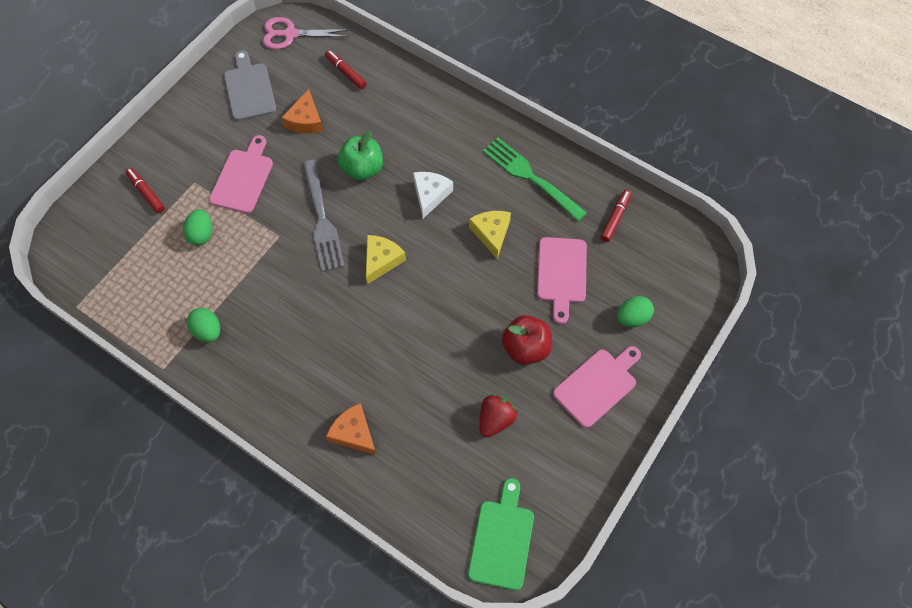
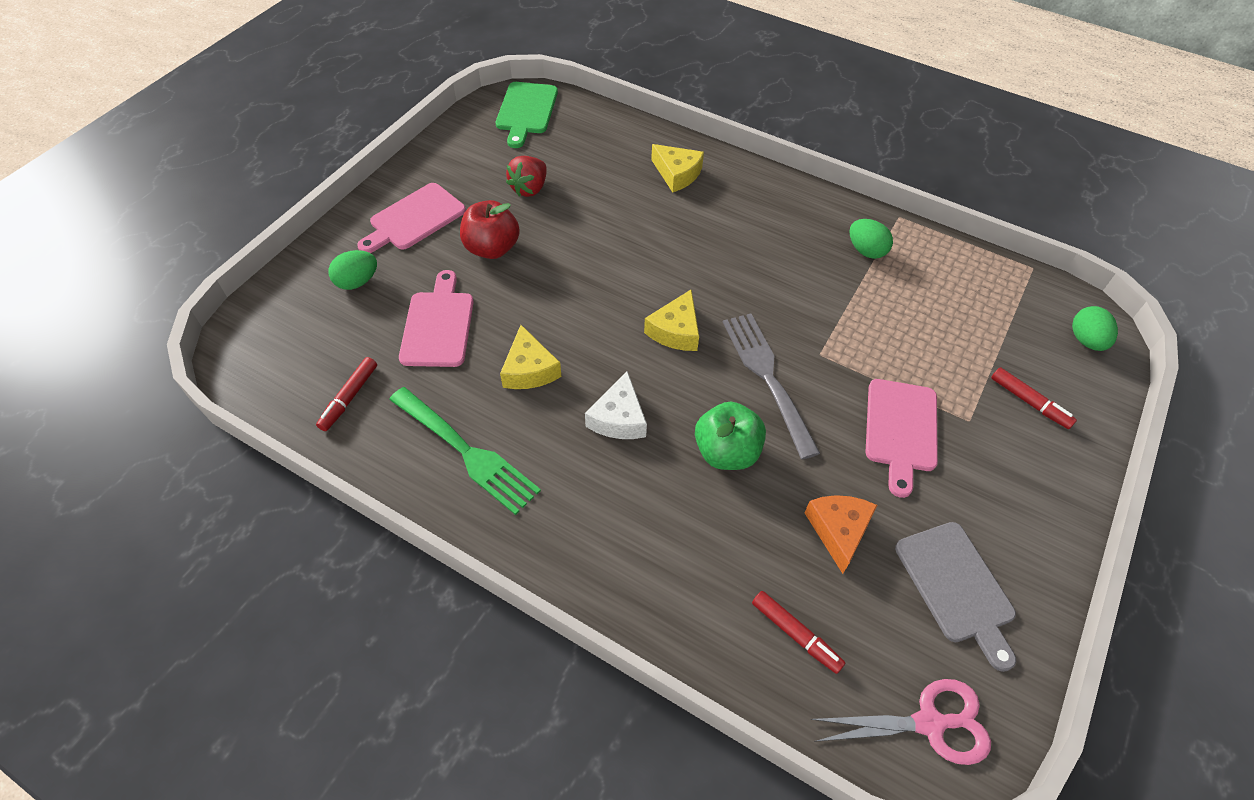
camera: 175 degrees right, 10 degrees down
green egg [183,209,212,246] -> green egg moved to [1072,306,1118,351]
orange cheese [326,403,376,455] -> yellow cheese [651,144,704,192]

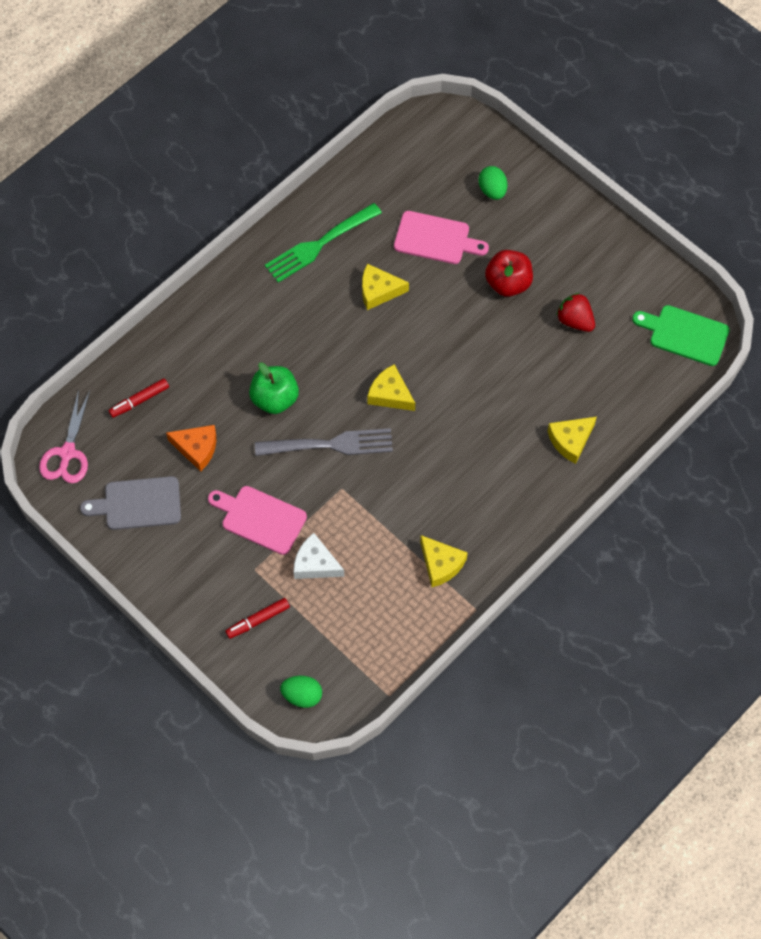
camera: 105 degrees right, 10 degrees up
red marker [316,357,377,431] -> none
pink cutting board [357,183,466,253] -> none
white cheese [585,371,647,439] -> white cheese moved to [294,533,344,579]
green egg [849,219,893,259] -> yellow cheese [420,535,468,587]

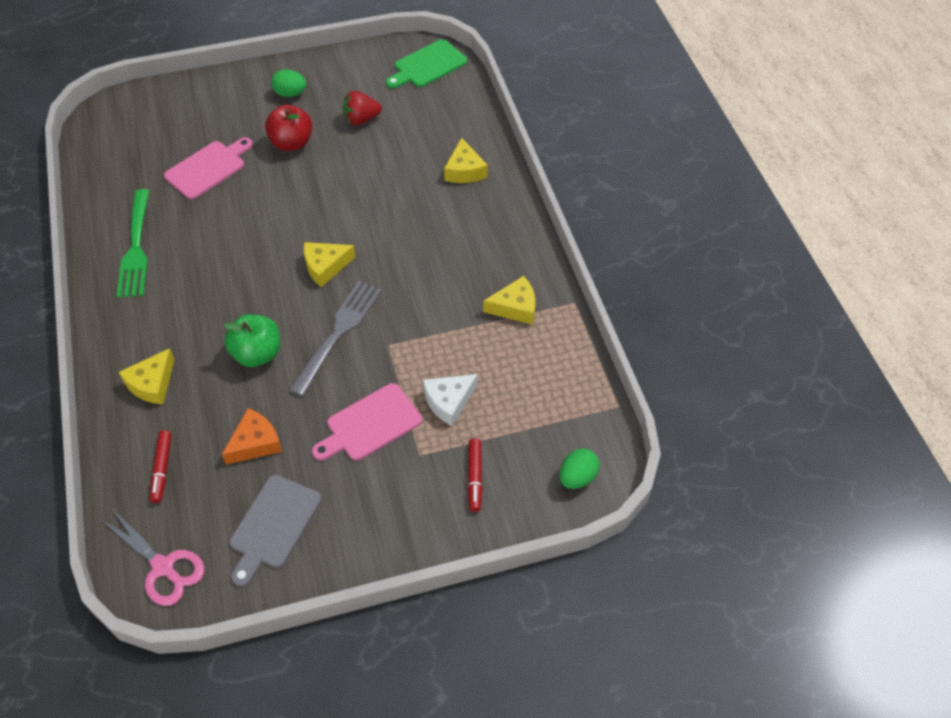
camera: 60 degrees left, 10 degrees down
yellow cheese [362,264,409,310] -> yellow cheese moved to [119,348,175,404]
green egg [478,166,507,200] -> green egg moved to [271,69,307,97]

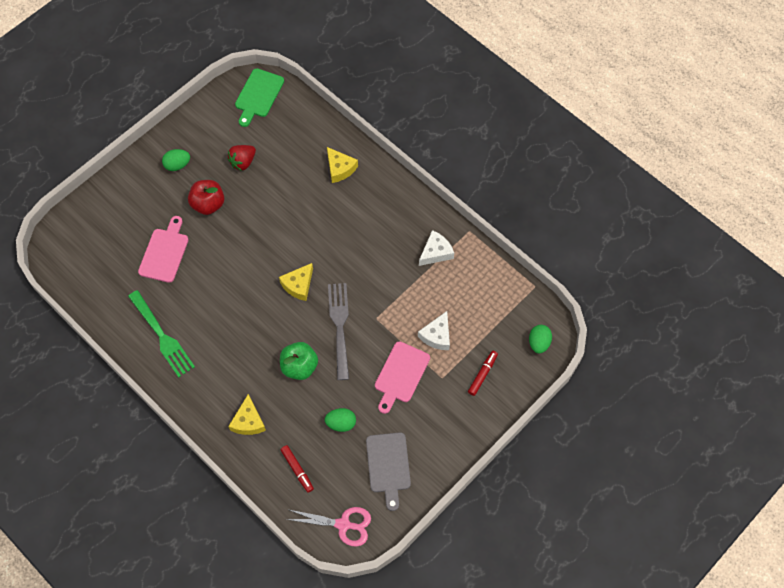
camera: 30 degrees left, 10 degrees up
orange cheese [222,408,282,465] -> green egg [324,408,356,432]
red marker [468,438,482,512] -> red marker turned 120 degrees counterclockwise [468,351,498,396]
yellow cheese [483,276,535,325] -> white cheese [419,230,454,266]

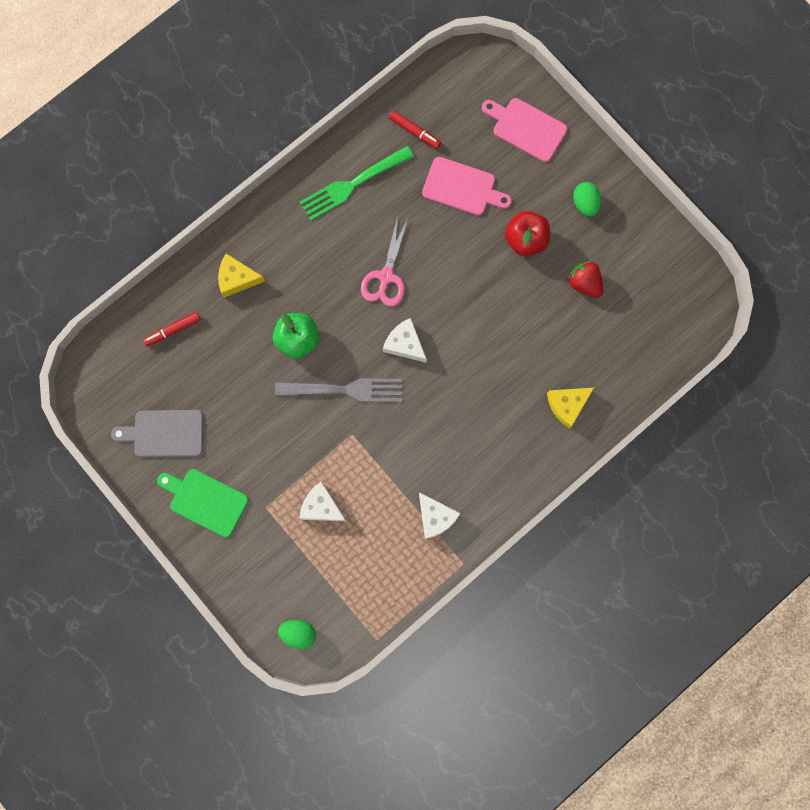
camera: 95 degrees right, 15 degrees up
green cutting board [235,68,284,127] -> green cutting board moved to [157,469,249,538]
yellow cheese [279,263,313,301] -> white cheese [383,318,427,362]
pink scissors [286,507,371,546] -> pink scissors moved to [361,216,408,306]
green egg [324,408,356,432] -> none
pink cutting board [375,341,430,414] -> pink cutting board moved to [482,98,567,162]
red marker [468,351,498,396] -> red marker moved to [389,110,441,149]

